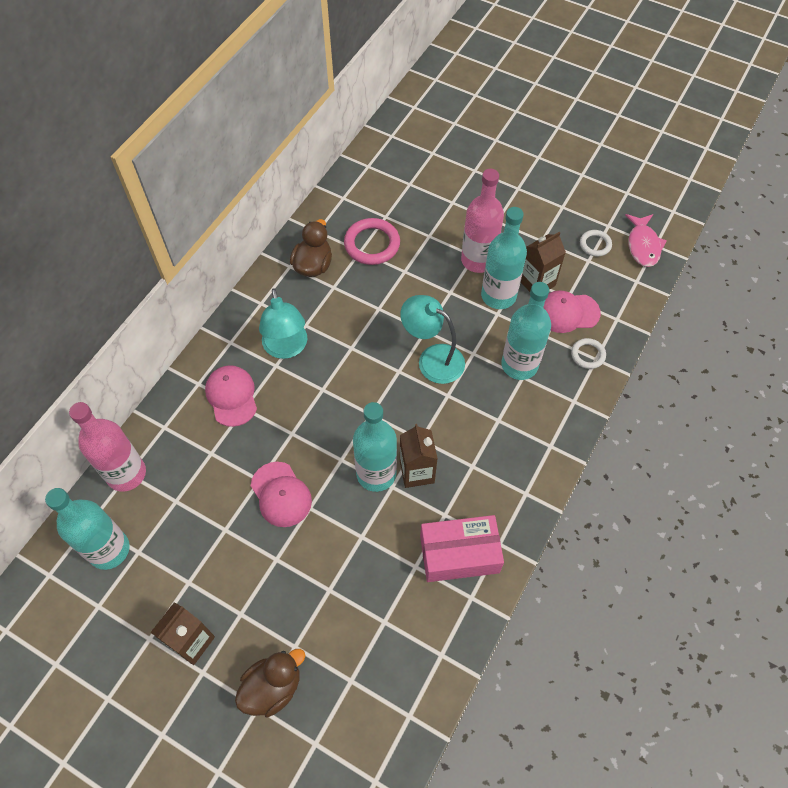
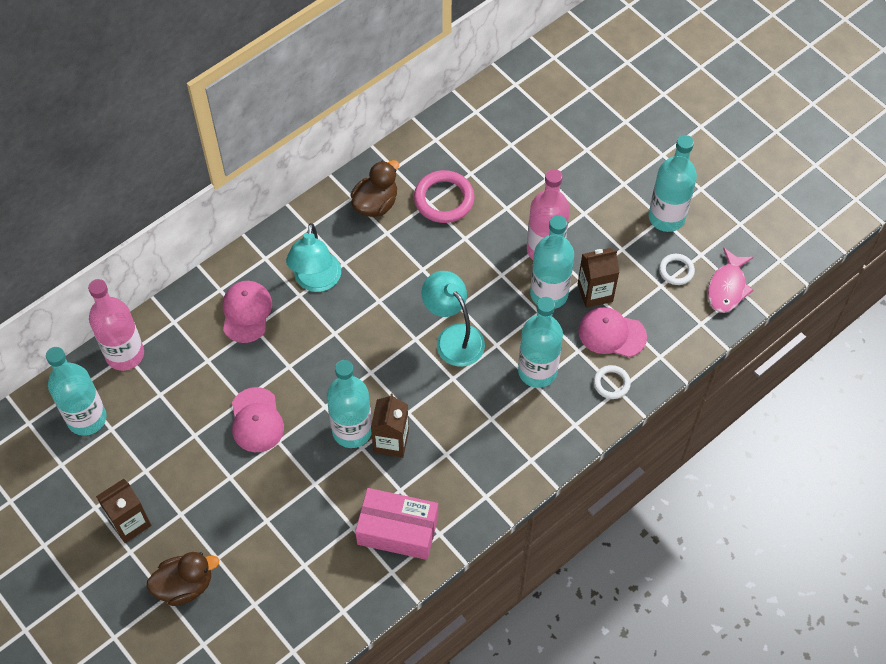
camera: 20 degrees right, 0 degrees up
none -> turquoise bottle [649,135,697,232]

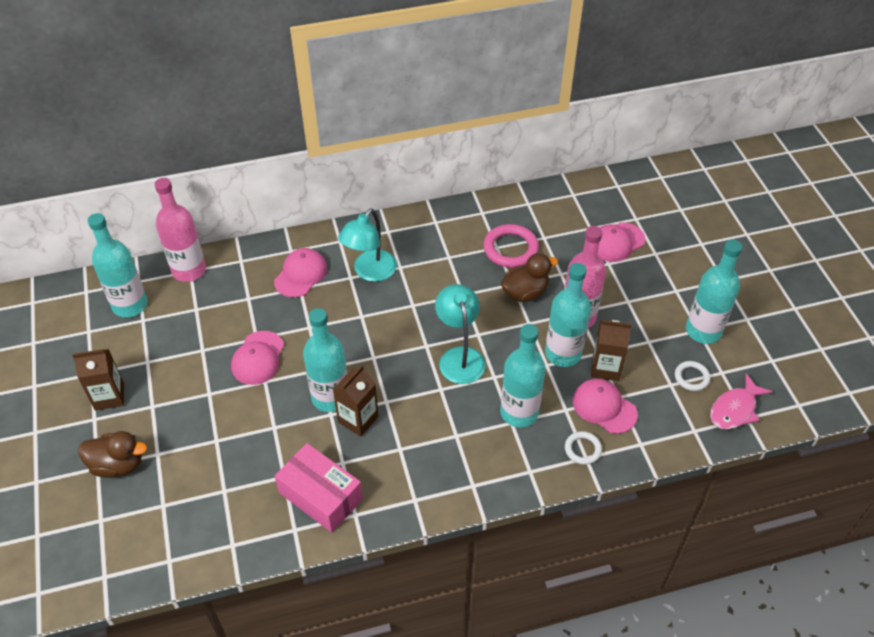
camera: 25 degrees right, 10 degrees down
brown duck [351,160,399,217] -> brown duck moved to [501,253,558,302]
none -> pink cap [598,222,645,262]

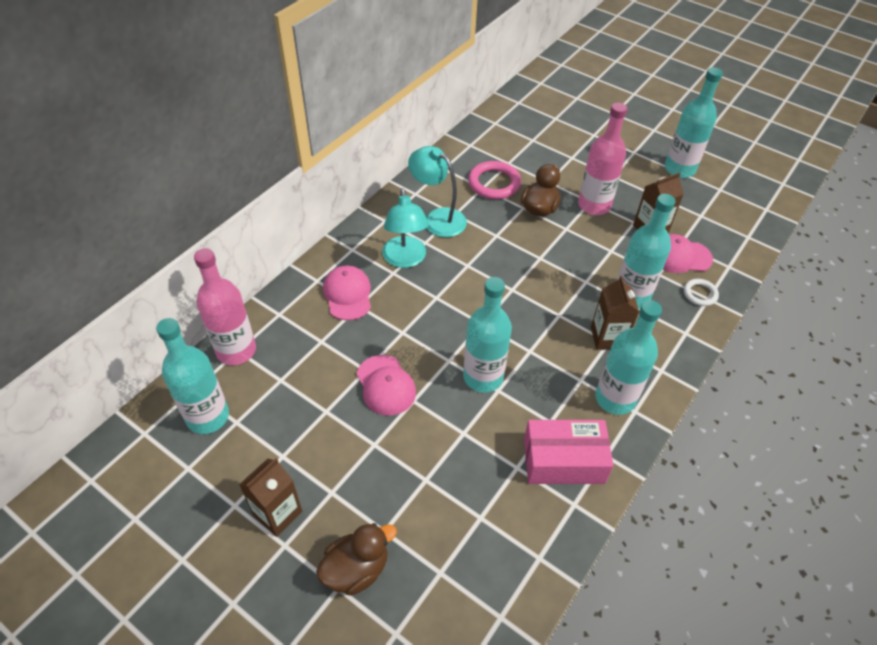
camera: 40 degrees left, 0 degrees up
brown carton [333,365,378,437] -> brown carton moved to [591,276,639,350]
turquoise lamp [435,284,486,384] -> turquoise lamp moved to [408,146,467,237]
turquoise bottle [545,263,591,367] -> turquoise bottle moved to [595,300,662,415]
pink cap [598,222,645,262] -> none
white ring [675,361,710,391] -> none
pink fish [710,374,772,429] -> none

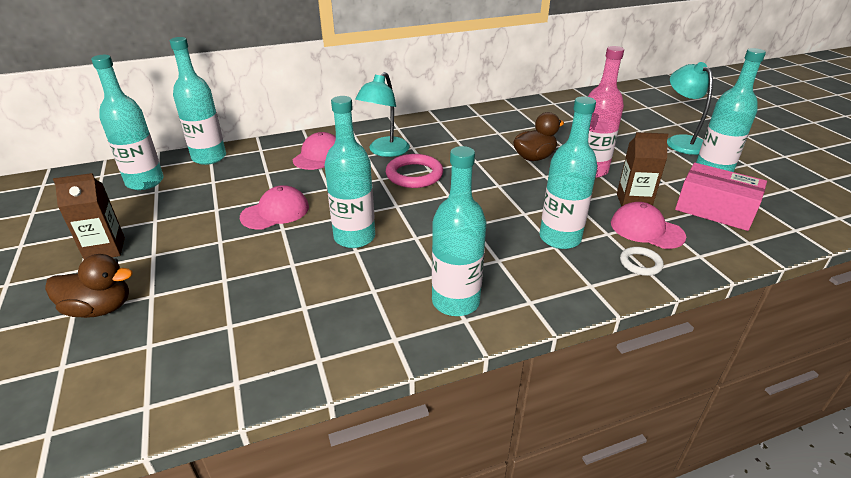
camera: 35 degrees right, 15 degrees down
pink bottle [194,248,256,365] -> turquoise bottle [170,37,226,165]
pink cap [357,355,416,416] -> pink cap turned 135 degrees counterclockwise [240,185,309,229]
turquoise lamp [408,146,467,237] -> turquoise lamp moved to [667,62,713,155]
pink ring [468,161,521,199] -> pink ring moved to [386,154,443,188]
pink box [524,420,614,484] -> pink box moved to [675,163,767,231]
brown carton [591,276,639,350] -> none

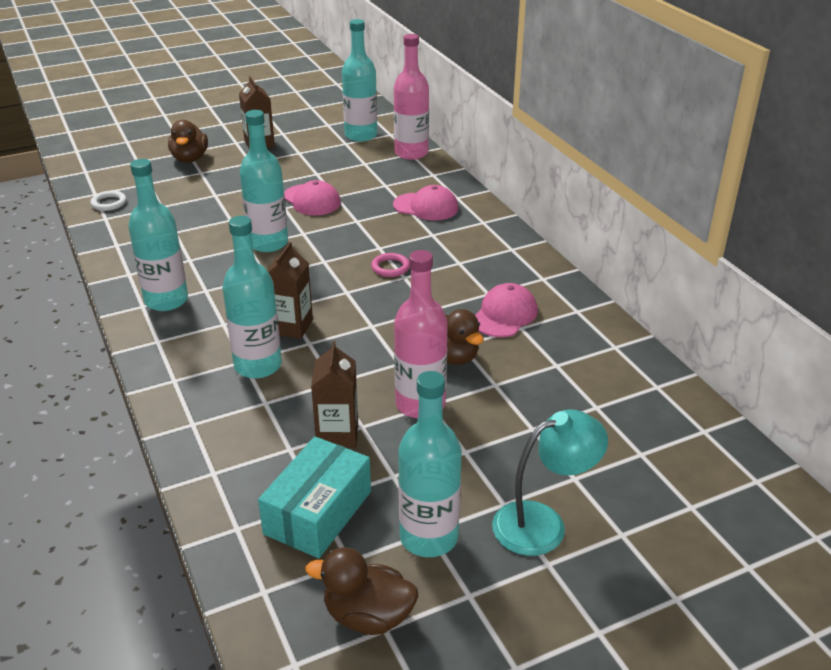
camera: 85 degrees right, 0 degrees up
turquoise bottle [170,37,226,165] -> pink bottle [394,34,429,160]
turquoise lamp [355,72,410,157] -> none
pink ring [386,154,443,188] -> pink ring [371,253,410,277], size x0.57
pink cap [611,202,686,249] -> pink cap moved to [475,283,538,337]
white ring [620,247,664,276] -> white ring moved to [90,191,126,211]
pink box [675,163,767,231] -> turquoise box [258,436,371,558]
none -> brown carton [267,242,313,339]
none -> brown duck [306,547,418,635]

